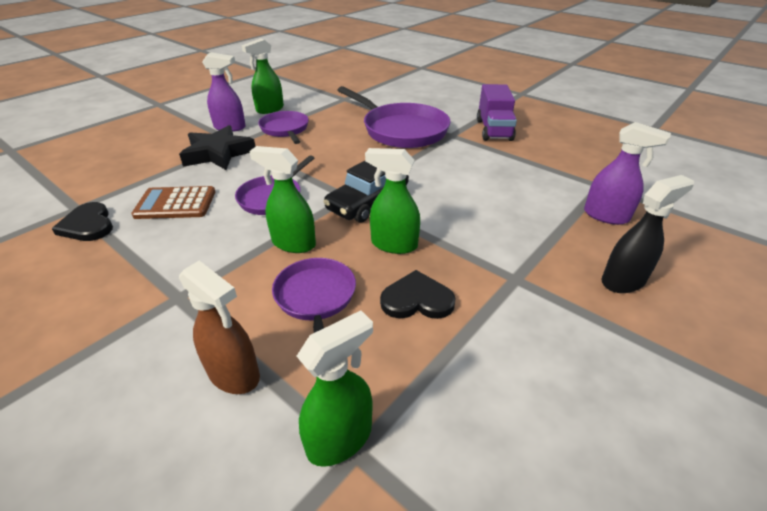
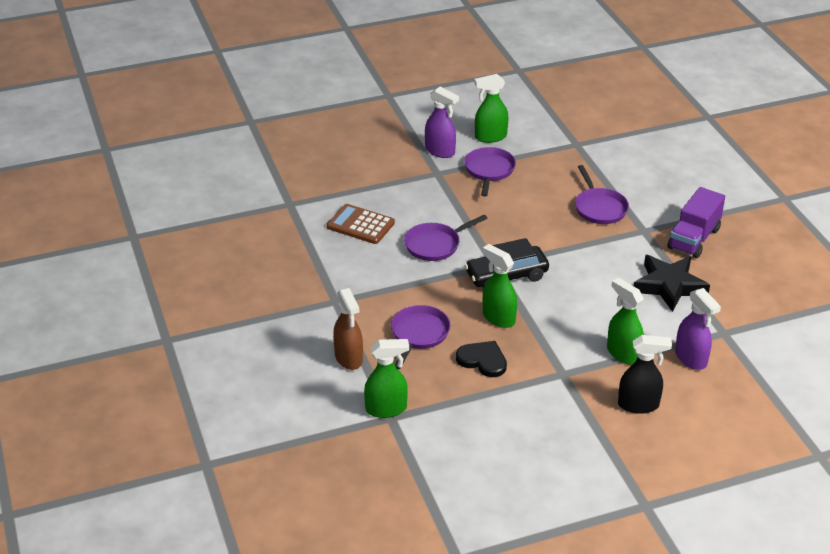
camera: 30 degrees right, 0 degrees up
black heart [52,202,113,241] -> none
black star [179,125,256,170] -> black star moved to [634,255,710,312]
green spray bottle [249,146,316,253] -> green spray bottle moved to [607,278,644,365]
purple pan [337,86,451,148] -> purple pan [575,165,629,224], size x0.59

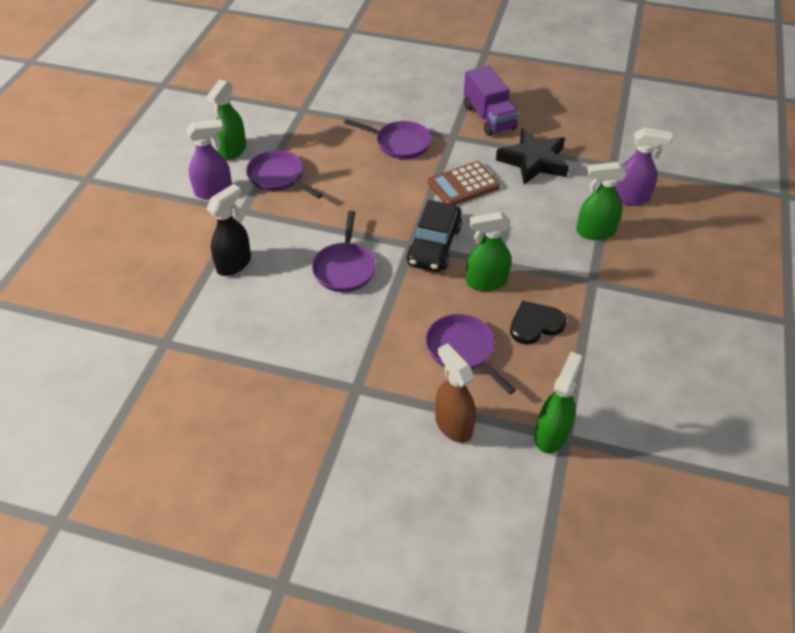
camera: 55 degrees left, 10 degrees up
brown calculator [327,204,395,244] -> brown calculator moved to [428,161,500,205]
brown spray bottle [333,288,363,370] -> brown spray bottle turned 135 degrees counterclockwise [435,343,476,443]
black spray bottle [618,335,672,414] -> black spray bottle moved to [207,184,251,276]

